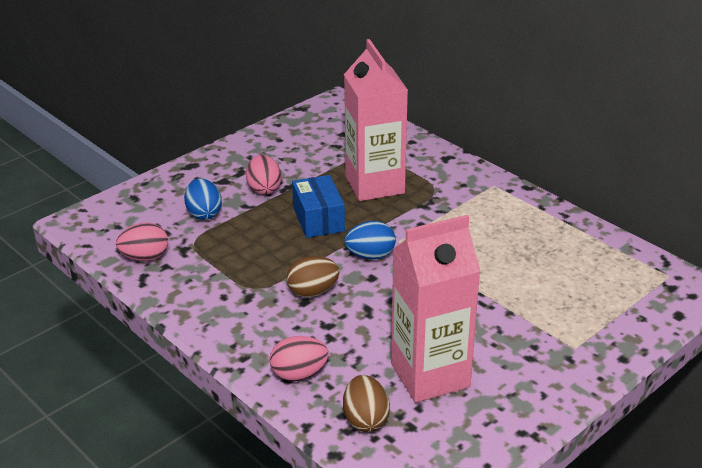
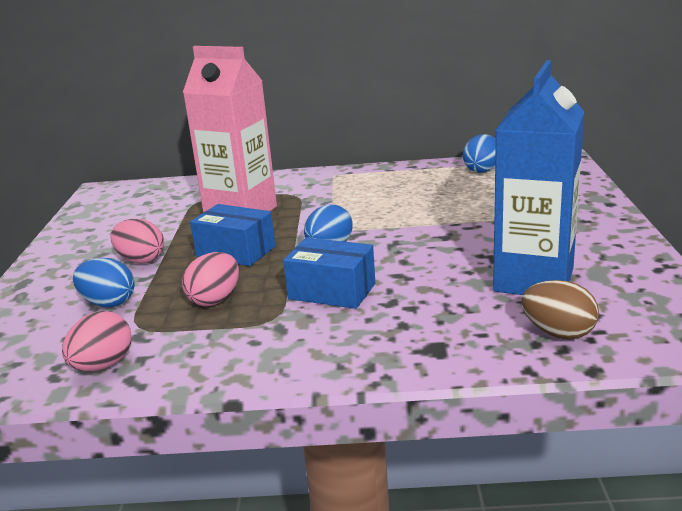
camera: 45 degrees left, 10 degrees down
pink egg [270,336,329,381] -> pink egg moved to [182,252,239,306]
brown egg [286,256,340,298] -> blue box [283,237,375,309]
pink carton [391,215,480,403] -> blue carton [493,60,585,295]
none -> blue egg [463,134,496,173]

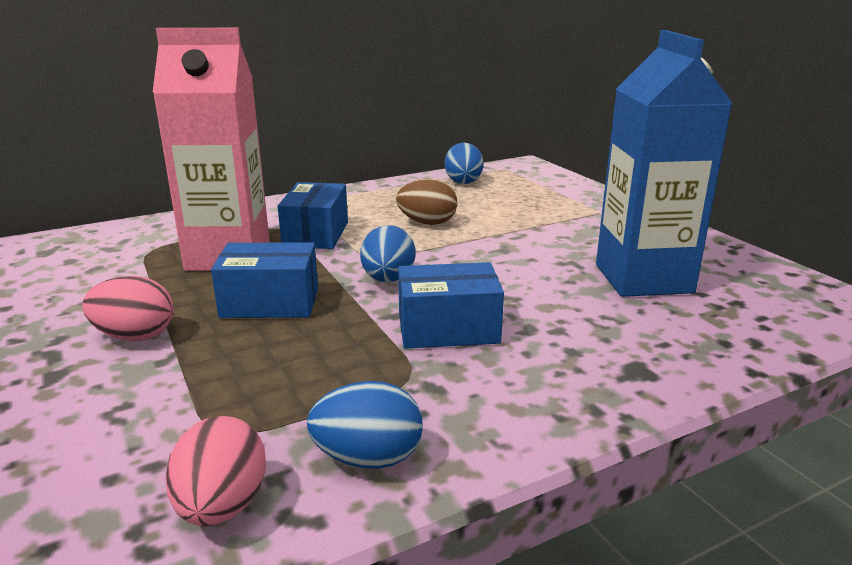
camera: 30 degrees left, 0 degrees up
blue egg [73,258,135,307] -> blue egg moved to [307,381,423,469]
pink egg [182,252,239,306] -> none
brown egg [521,280,599,340] -> brown egg moved to [396,178,457,225]
none -> blue box [278,182,348,249]

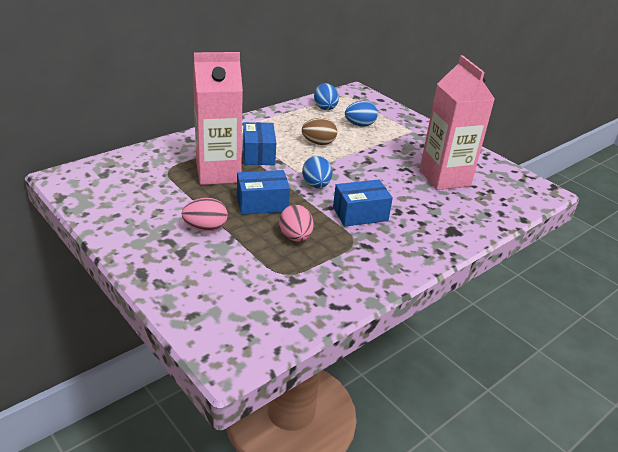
camera: 15 degrees left, 10 degrees up
pink egg [165,416,266,526] -> pink egg moved to [279,205,314,242]
blue egg [307,381,423,469] -> blue egg moved to [345,101,378,127]
blue carton [596,30,733,297] -> pink carton [420,55,495,190]

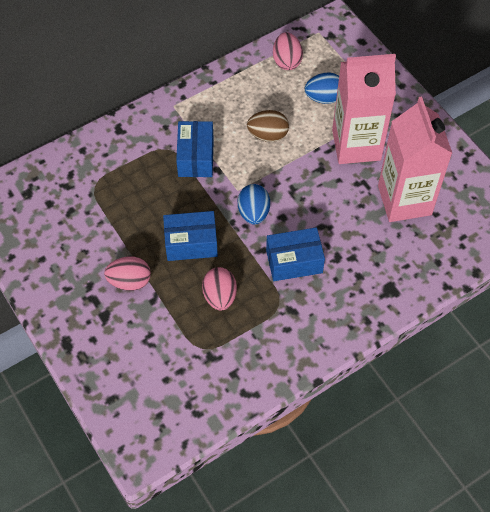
camera: 10 degrees right, 25 degrees up
pink carton [193,52,243,185] -> pink carton moved to [332,54,396,164]
blue egg [314,83,339,110] -> pink egg [273,32,303,70]

